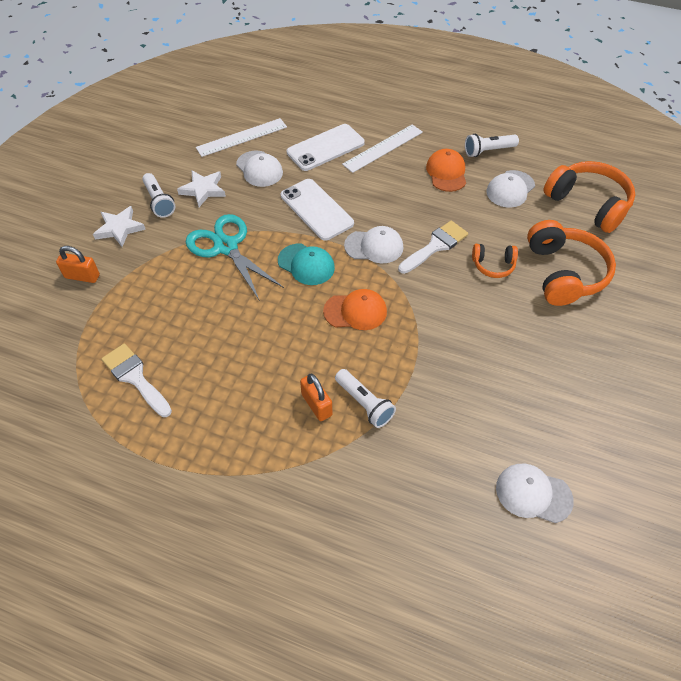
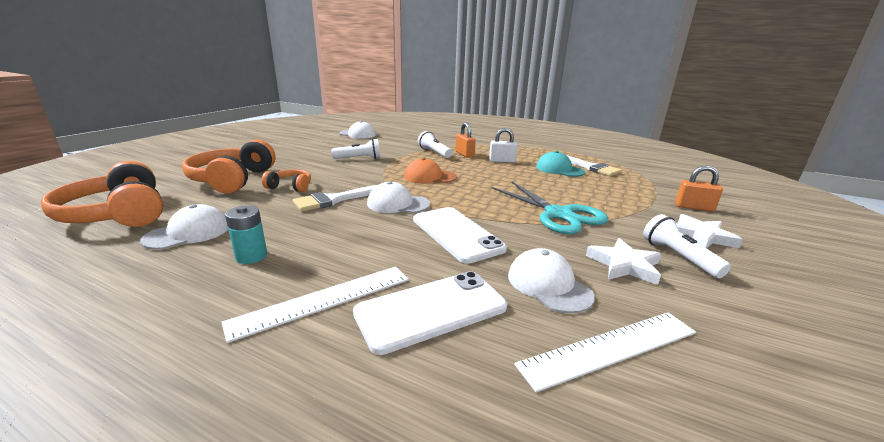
camera: 175 degrees left, 30 degrees down
turquoise cap [278,244,335,285] -> turquoise cap moved to [536,151,585,177]
orange cap [426,149,466,192] -> turquoise battery [225,206,267,264]
white flashlight [465,134,519,157] -> white flashlight moved to [331,139,381,159]
none -> white padlock [489,128,518,163]

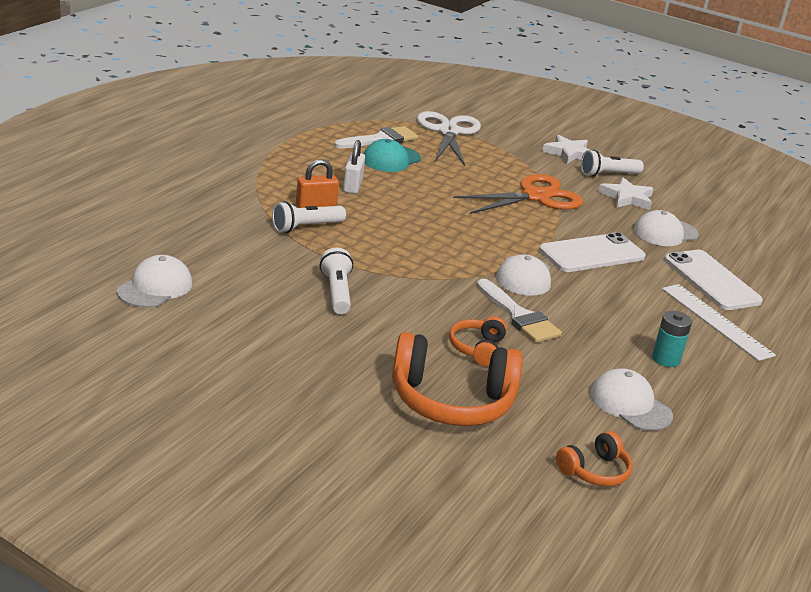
camera: 90 degrees left, 5 degrees up
orange headphones [41,161,163,227] -> orange headphones [556,431,633,486], size x0.51
orange cap [404,158,457,184] -> none
turquoise scissors [492,182,609,234] -> orange scissors [453,174,583,214]
white ruler [514,312,696,392] -> none
orange padlock [675,165,723,212] -> none
none -> white scissors [417,111,481,166]

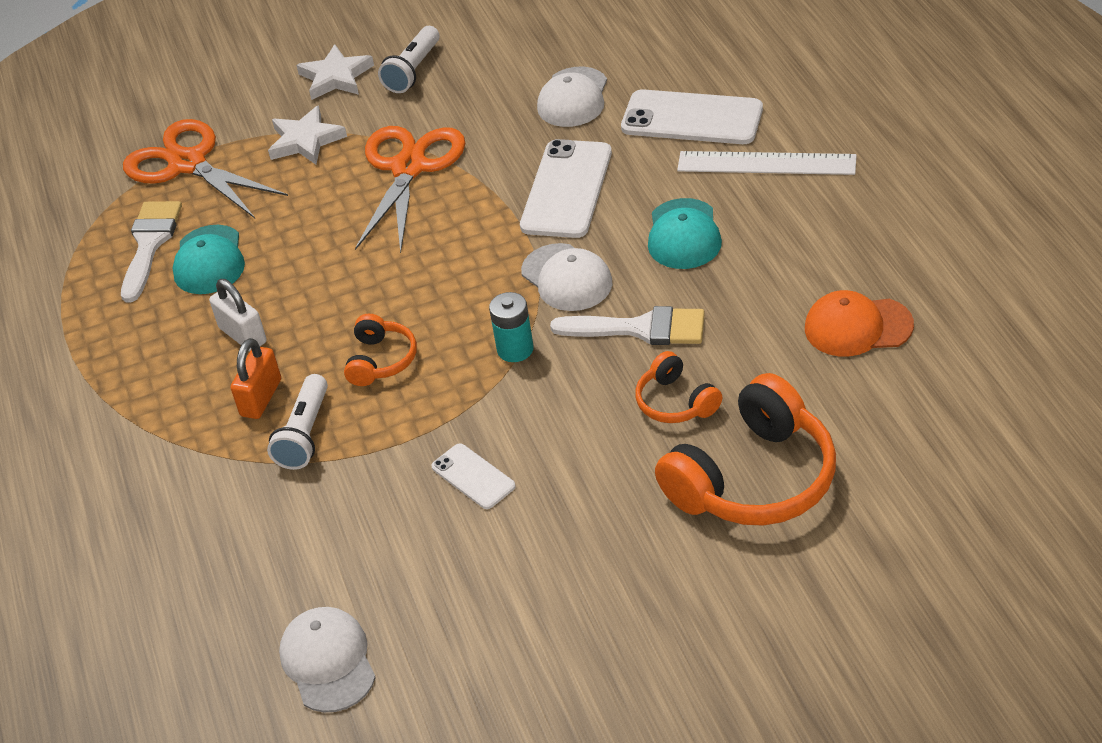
camera: 40 degrees left, 15 degrees up
white flashlight [320,248,353,314] -> white phone [431,443,516,509]
white scissors [417,111,481,166] -> orange scissors [123,119,288,218]
orange headphones [556,431,633,486] -> orange headphones moved to [344,314,417,386]
white cap [590,368,673,431] -> orange cap [805,290,914,357]
white star [598,177,654,210] -> white star moved to [268,105,347,165]
turquoise battery [652,311,692,367] -> turquoise battery moved to [489,292,534,362]
none -> turquoise cap [648,198,722,269]

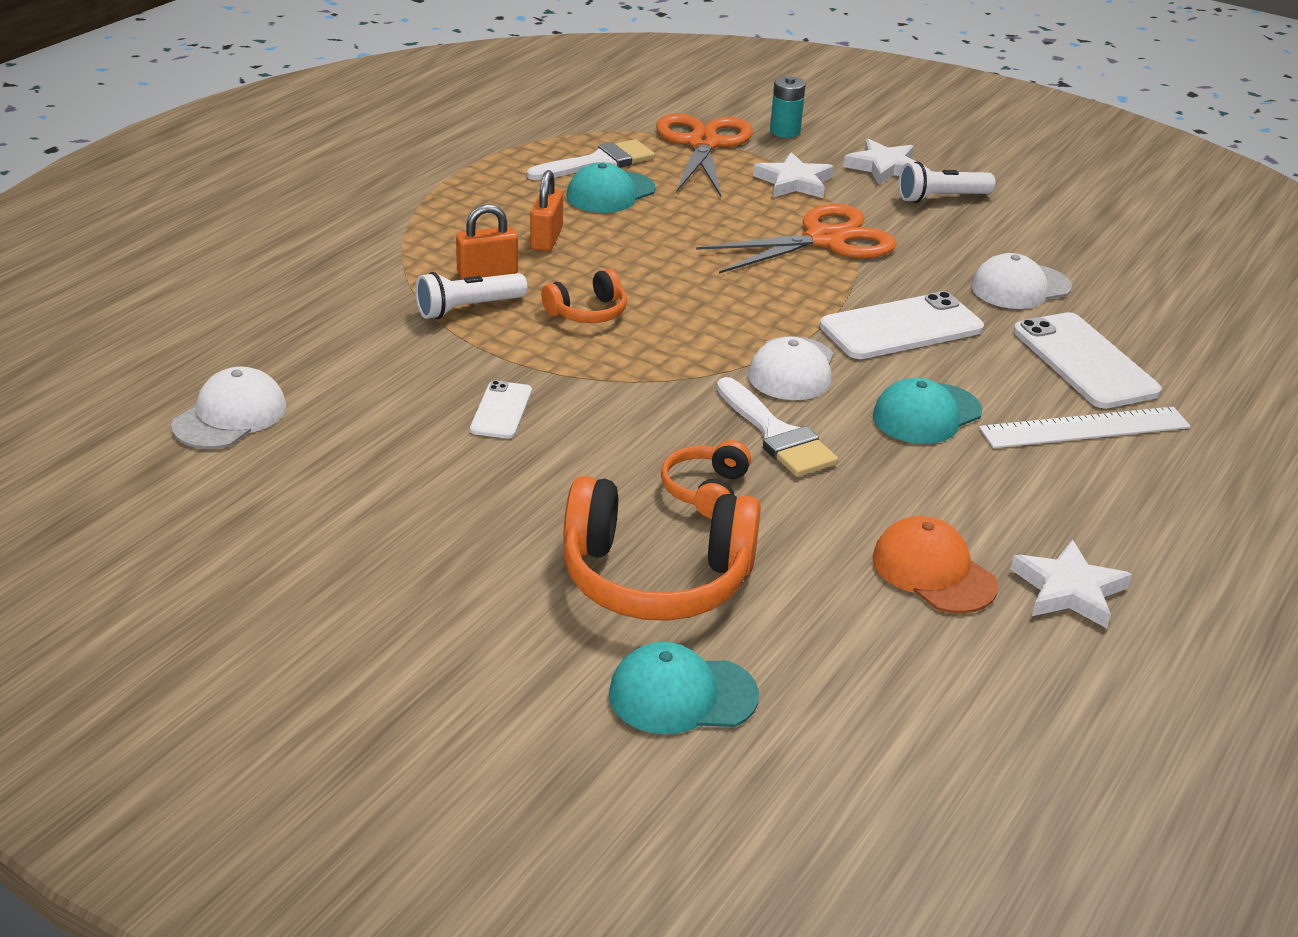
camera: 45 degrees right, 10 degrees down
white padlock [209,279,267,351] -> orange padlock [530,170,563,251]
turquoise battery [489,292,534,362] -> turquoise battery moved to [770,76,806,138]
white ruler [677,151,857,175] -> white ruler turned 75 degrees counterclockwise [979,407,1191,448]
none -> turquoise cap [609,642,759,735]
none -> white star [1011,540,1132,628]

